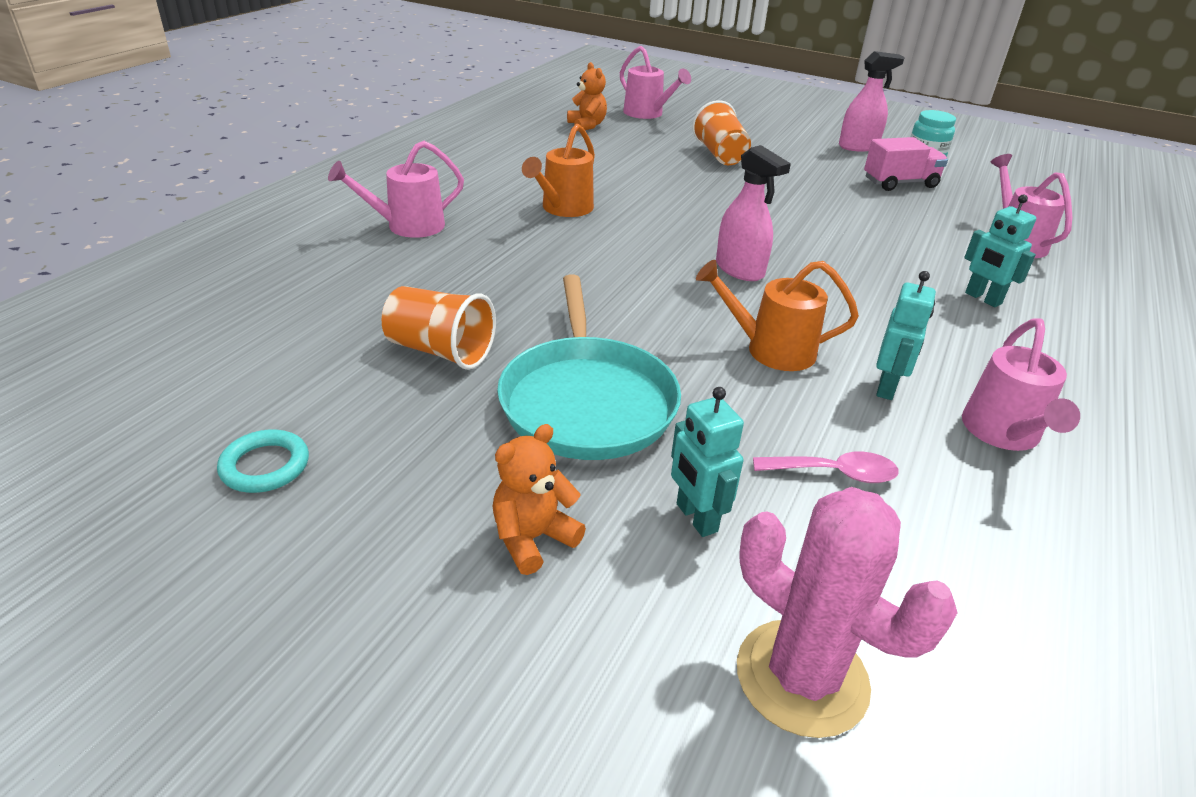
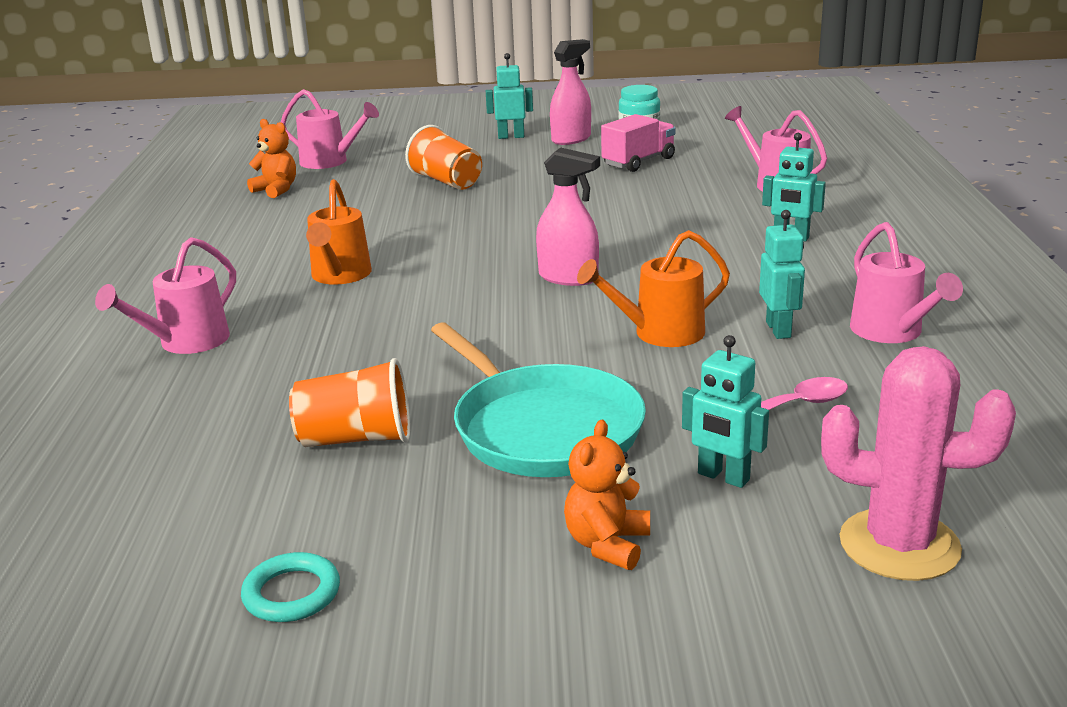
camera: 25 degrees left, 10 degrees down
none -> turquoise robot [486,53,533,139]

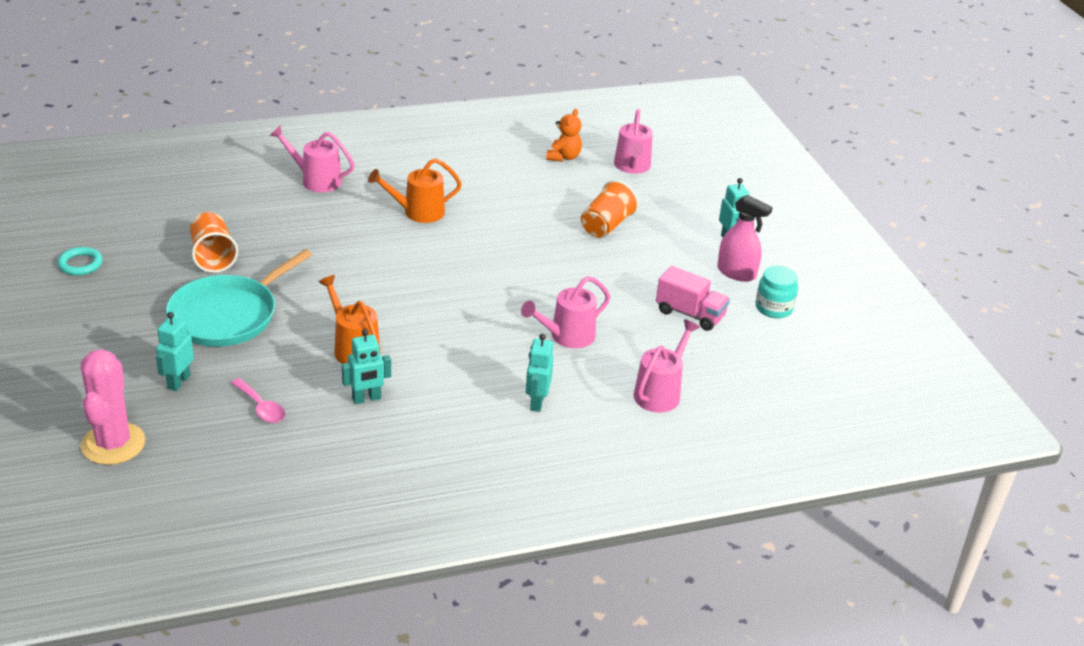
camera: 70 degrees right, 10 degrees up
pink spray bottle [536,147,600,286] -> none
orange teddy bear [564,420,650,570] -> none
pink watering can [850,222,963,343] -> pink watering can moved to [521,276,610,348]

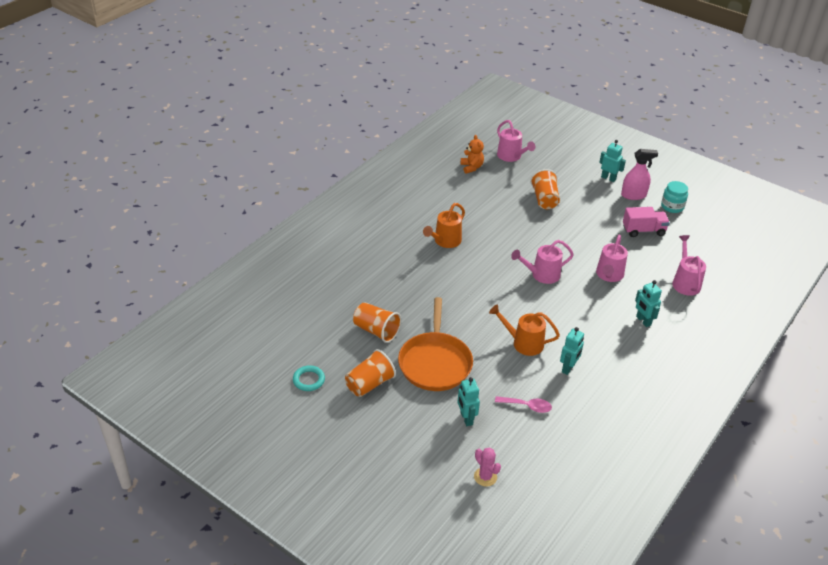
camera: 35 degrees left, 5 degrees up
pink cactus [81,349,145,465] -> pink cactus [474,447,501,487], size x0.54
turquoise pan [166,249,312,347] -> orange pan [398,297,473,391]
pink watering can [269,126,355,192] -> pink watering can moved to [511,240,574,284]
none -> orange cup [345,349,396,397]

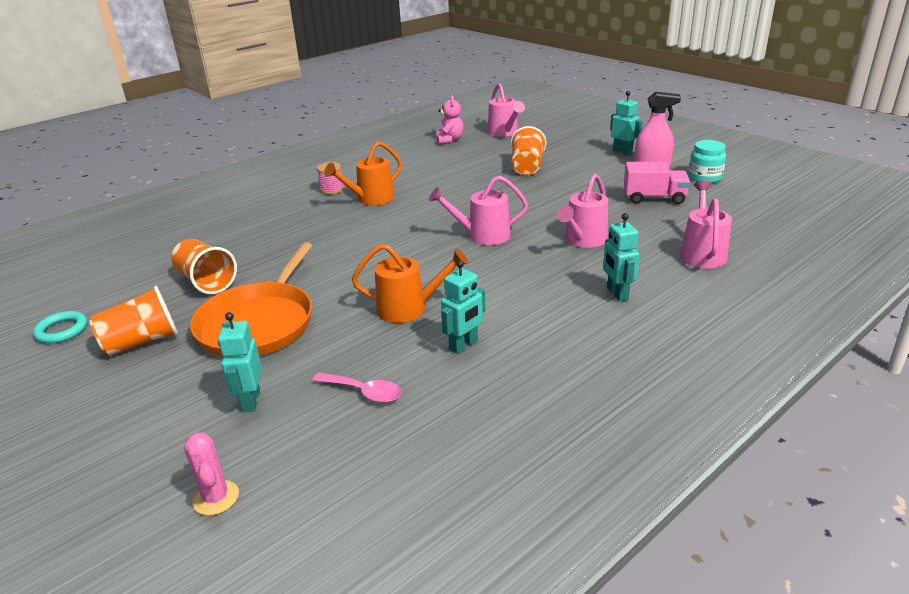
camera: 15 degrees right, 10 degrees down
orange teddy bear [461,135,484,174] -> pink teddy bear [436,95,464,144]
orange watering can [489,305,560,356] -> orange watering can turned 150 degrees clockwise [352,244,468,323]
none -> pink spool [317,162,344,194]

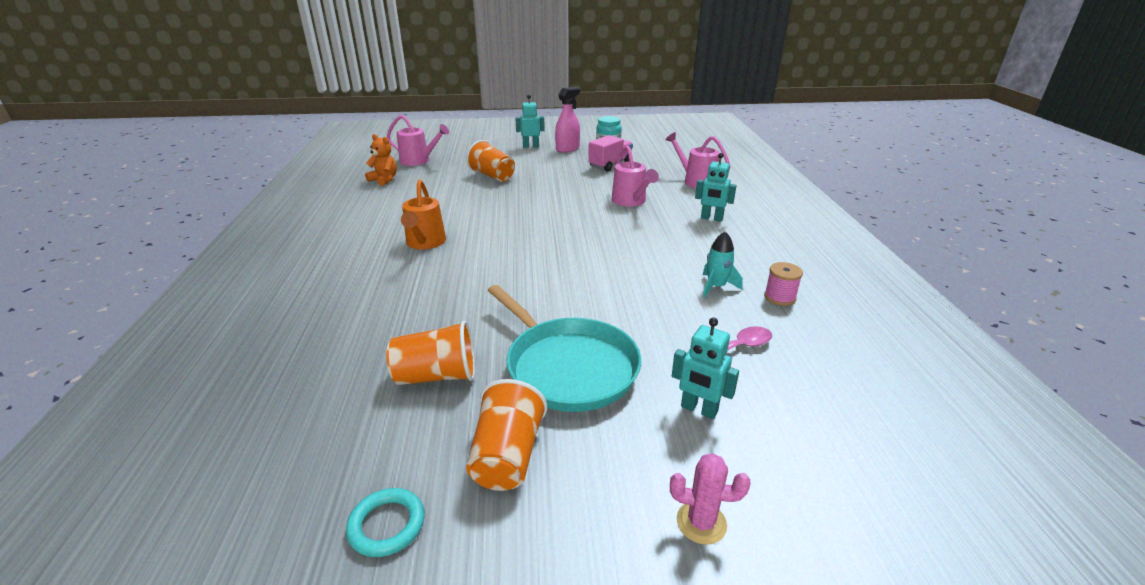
camera: 55 degrees left, 0 degrees up
pink cactus [184,432,239,516] -> pink cactus moved to [670,453,751,545]
orange pan [190,242,313,357] -> turquoise pan [488,285,641,412]
pink spool [317,162,344,194] -> pink spool moved to [764,262,803,306]
orange watering can [352,244,468,323] -> none
pink watering can [429,176,528,245] -> none
pink teddy bear [436,95,464,144] -> orange teddy bear [365,134,397,186]
turquoise robot [441,260,485,354] -> turquoise rocket [703,231,743,298]

